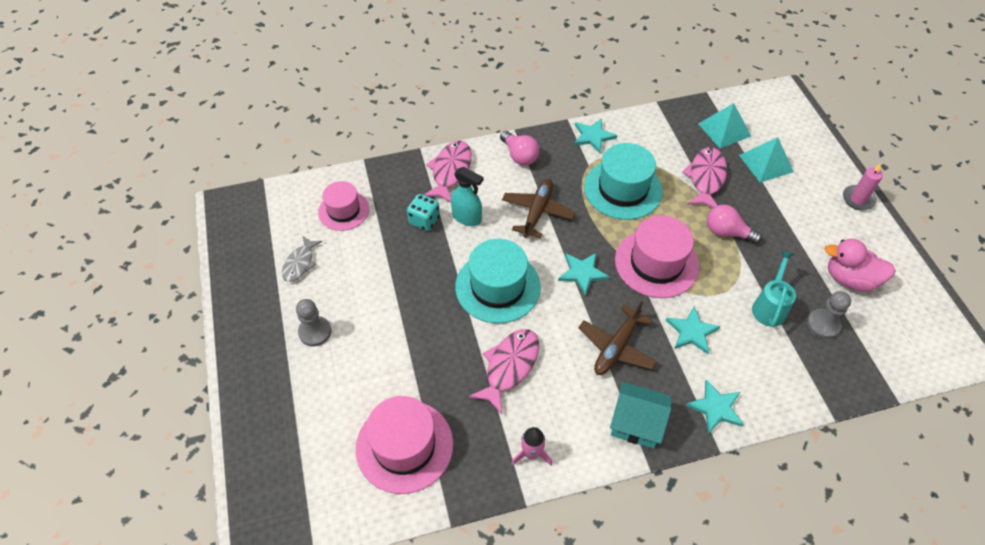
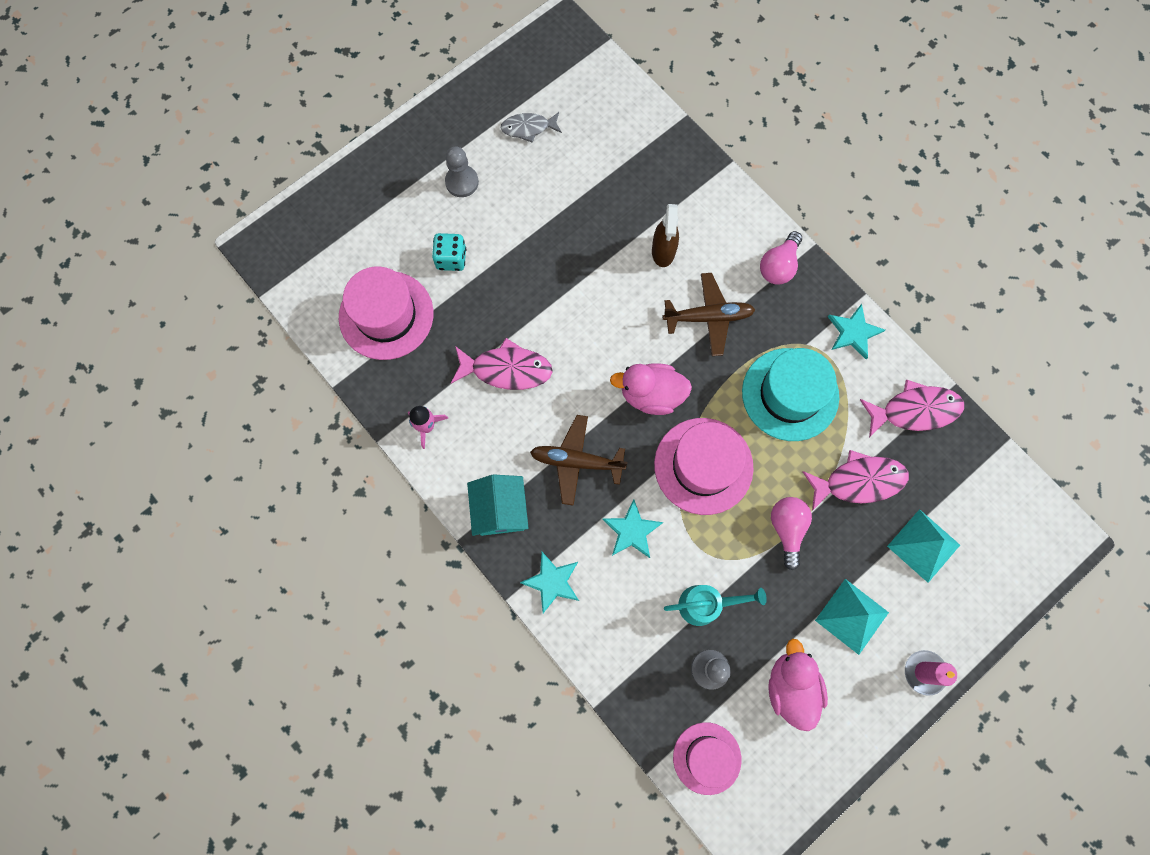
camera: 65 degrees right, 20 degrees up
pink hat [318,181,369,231] -> pink hat moved to [673,722,741,795]
turquoise dice [407,194,440,231] -> turquoise dice moved to [432,233,466,271]
pink fish [424,141,472,203] -> pink fish moved to [860,380,964,437]
turquoise spray bottle [451,167,483,226] -> brown spray bottle [652,204,679,267]
turquoise hat [455,239,541,323] -> none
turquoise star [558,253,610,296] -> pink duck [610,363,692,415]
turquoise pyramid [698,103,751,148] -> turquoise pyramid moved to [815,579,889,655]

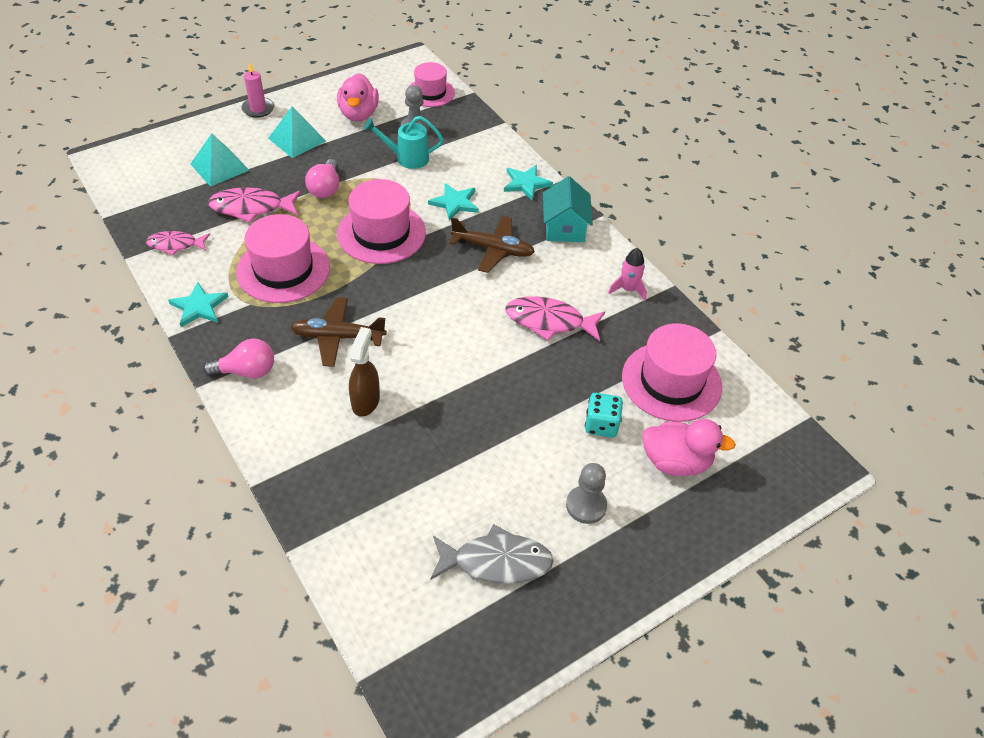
camera: 175 degrees left, 25 degrees down
grey fish [501,112,562,143] -> grey fish [430,524,554,584], size x1.54
pink duck [610,363,692,415] -> pink duck moved to [642,419,736,476]
turquoise hat [742,348,839,441] -> pink hat [236,214,330,303]
pink light bulb [760,231,802,285] -> pink light bulb turned 45 degrees clockwise [203,338,274,378]
pink fish [860,380,964,437] -> pink fish [146,231,210,256], size x0.65

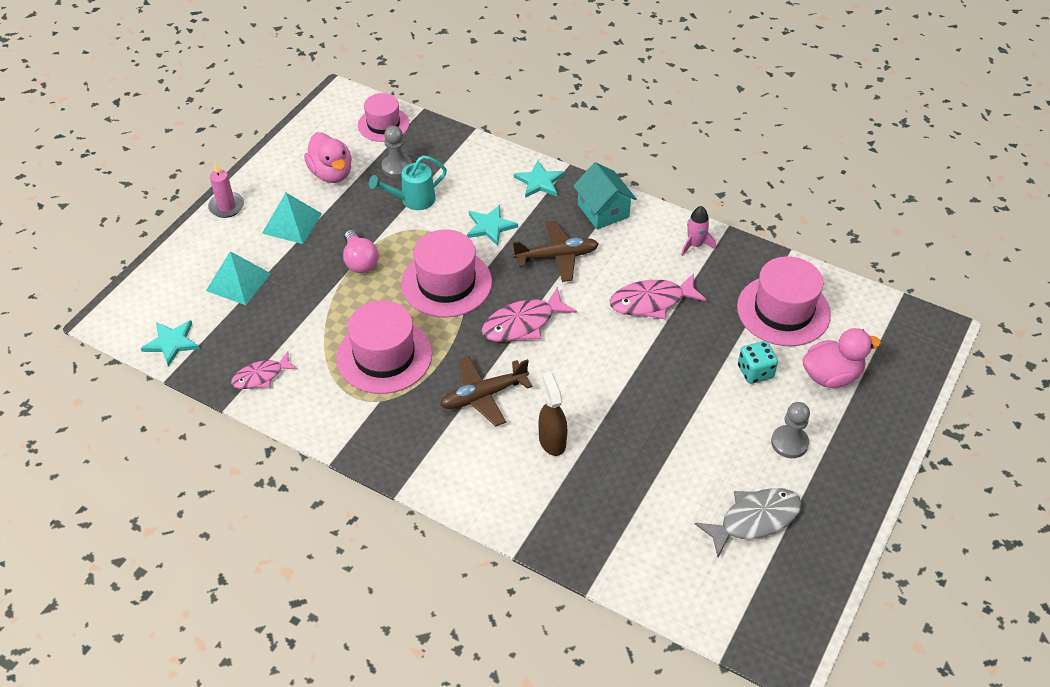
camera: 25 degrees left, 0 degrees up
turquoise star [168,282,229,327] -> turquoise star moved to [141,320,200,367]
pink light bulb [203,338,274,378] -> none
pink fish [208,187,301,223] -> pink fish moved to [482,287,577,342]

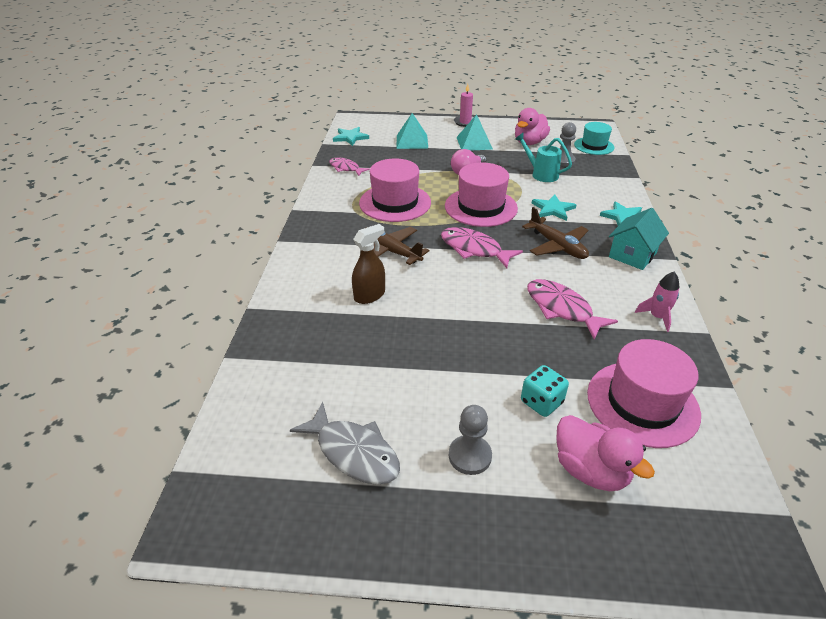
camera: 65 degrees right, 10 degrees down
pink hat [358,93,409,142] -> turquoise hat [574,122,614,155]

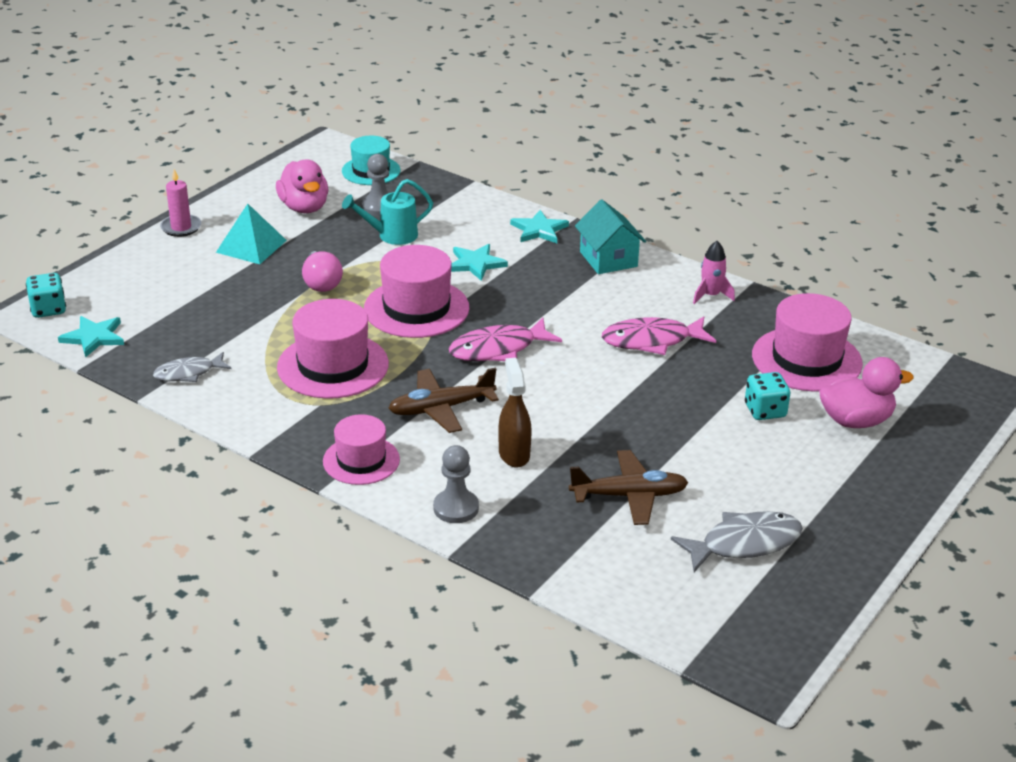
camera: 60 degrees left, 5 degrees down
pink fish [329,158,370,176] -> grey fish [153,352,231,382]
turquoise pyramid [397,113,428,149] -> none
grey pawn [449,405,492,475] -> grey pawn moved to [433,445,479,523]
brown plane [522,207,589,259] -> brown plane moved to [569,450,689,525]
none -> turquoise dice [26,273,66,318]
none -> pink hat [323,414,400,485]

